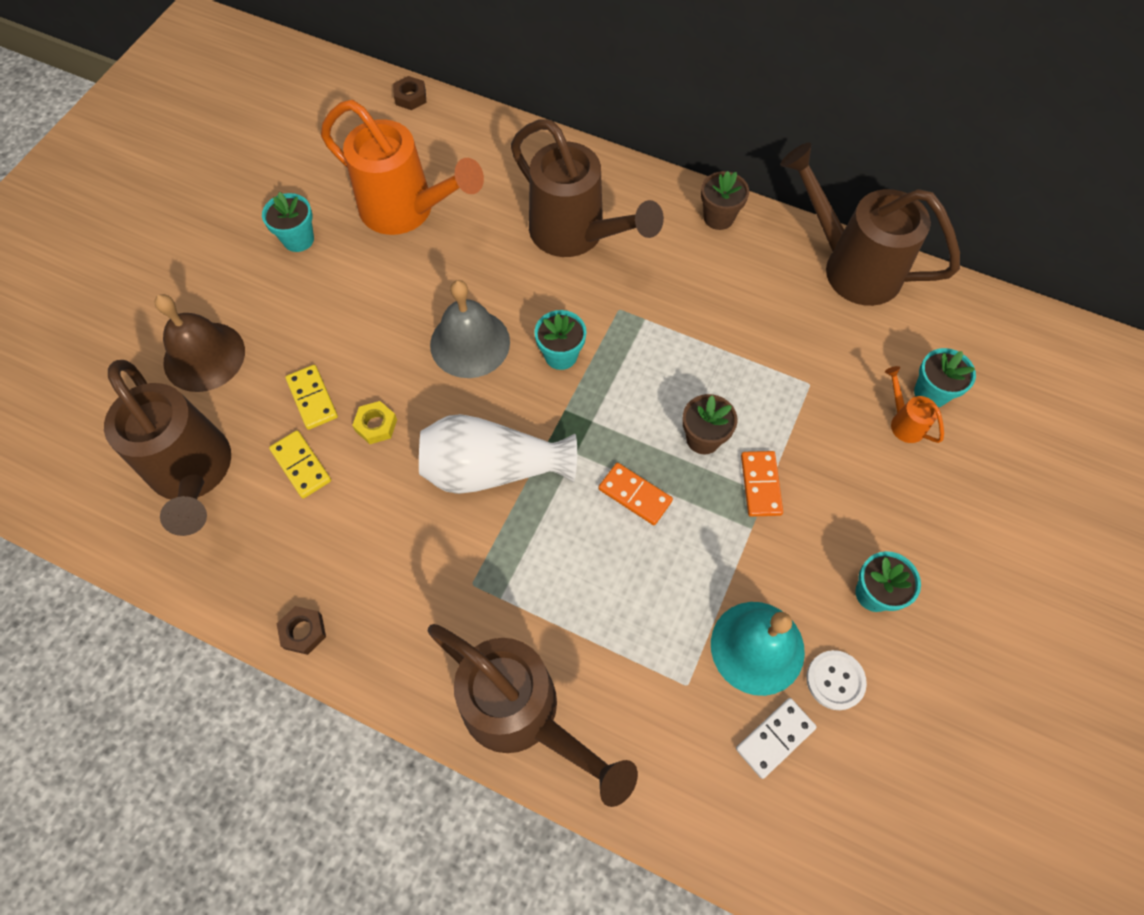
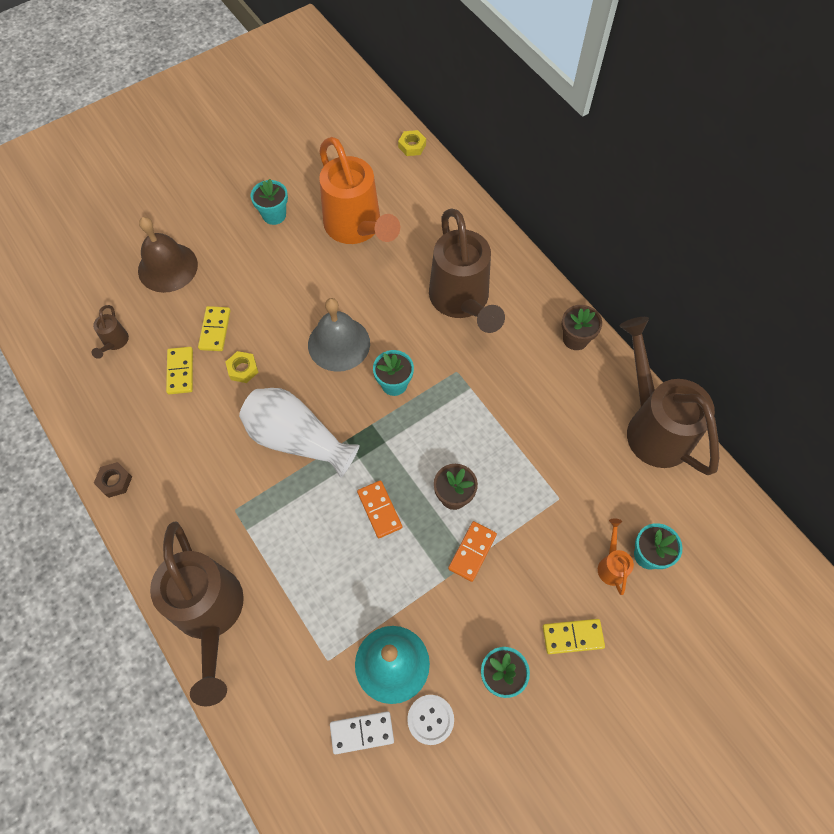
camera: 30 degrees right, 0 degrees up
brown watering can [104,360,231,536] -> brown watering can [91,305,129,359], size x0.42
brown nut [393,76,426,110] -> yellow nut [398,130,426,156]
none -> yellow domino [543,619,605,654]

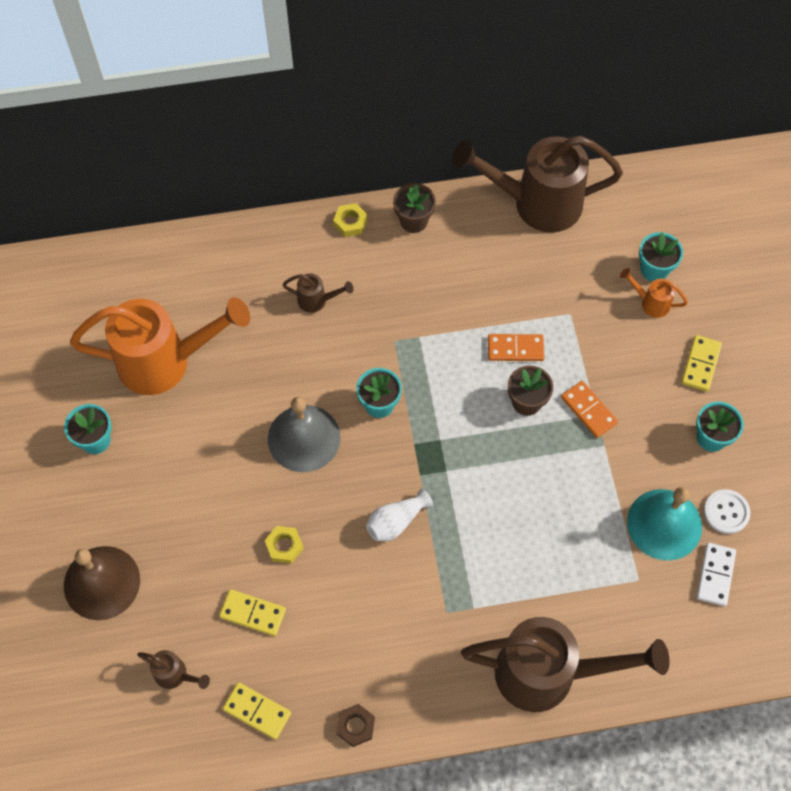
camera: 65 degrees left, 0 degrees up
yellow domino [198,306,230,351] -> yellow domino moved to [223,682,291,740]
white vase [239,388,360,478] -> white vase [366,488,433,541], size x0.52
orange domino [357,480,402,538] -> orange domino moved to [488,334,544,361]
yellow nut [398,130,426,156] -> yellow nut moved to [333,203,367,237]
brown watering can [429,208,505,333] -> brown watering can [283,273,353,313], size x0.42

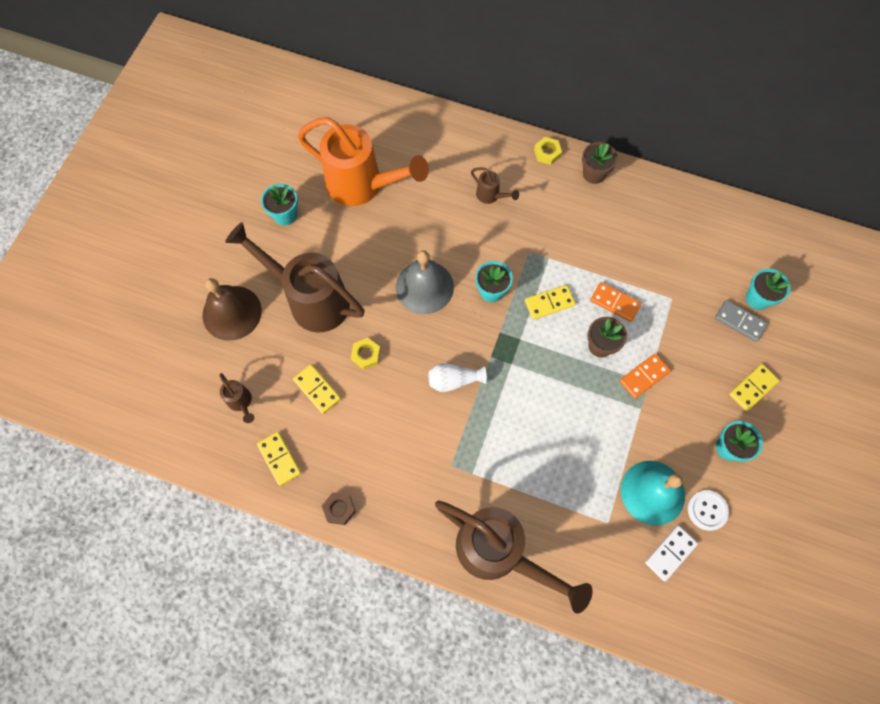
camera: 30 degrees right, 5 degrees up
brown watering can [452,136,623,233] -> brown watering can moved to [225,222,365,333]
orange domino [561,381,618,438] -> orange domino turned 60 degrees clockwise [619,353,671,399]
orange watering can [620,268,688,318] -> grey domino [715,300,768,342]
none -> yellow domino [525,285,576,320]

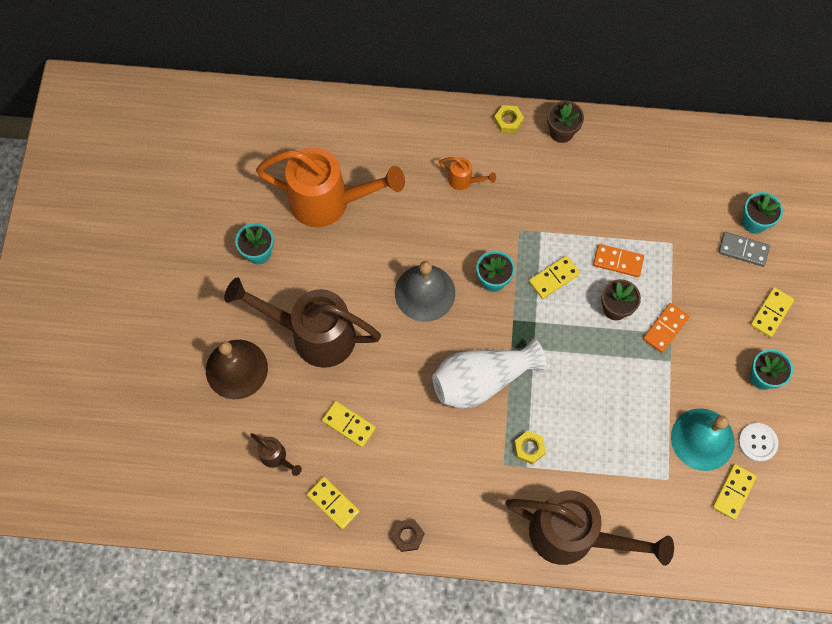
camera: 15 degrees left, 0 degrees up
yellow nut [351,338,381,370] -> yellow nut moved to [514,431,546,464]
white vase [429,363,487,392] -> white vase [432,338,547,409], size x1.92
brown watering can [471,167,519,204] -> orange watering can [439,157,496,190]
white domino [645,526,698,581] -> yellow domino [713,464,757,520]

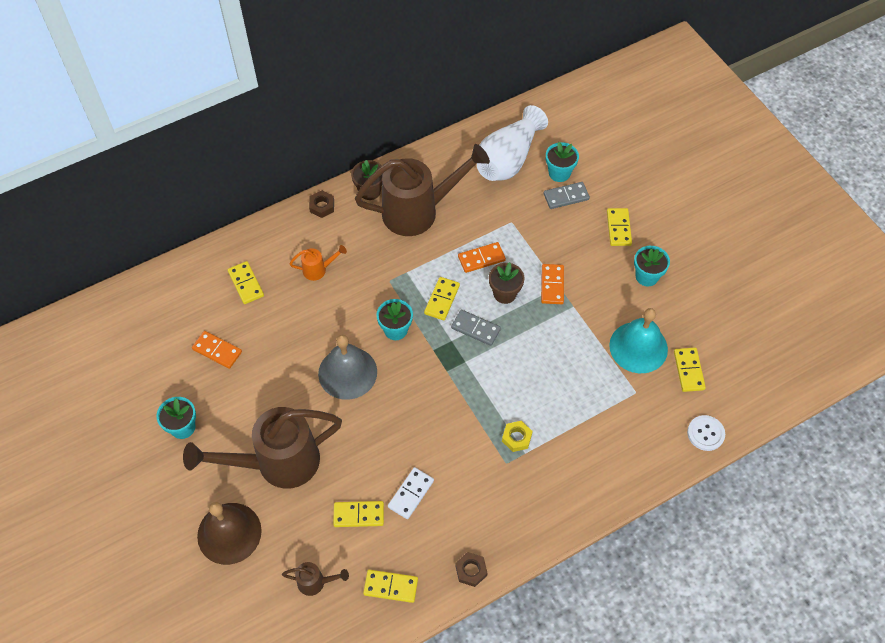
camera: 35 degrees left, 10 degrees down
orange watering can [256,147,405,227] -> orange domino [192,331,242,369]
white vase [432,338,547,409] -> white vase moved to [477,105,548,181]
yellow nut [494,105,524,133] -> brown nut [309,190,334,218]
brown watering can [505,491,674,566] -> brown watering can moved to [355,144,490,236]
white button [738,423,778,462] -> white button moved to [687,415,725,451]
none -> yellow domino [228,261,264,304]
none -> white domino [388,467,434,519]
none -> grey domino [451,310,501,346]

